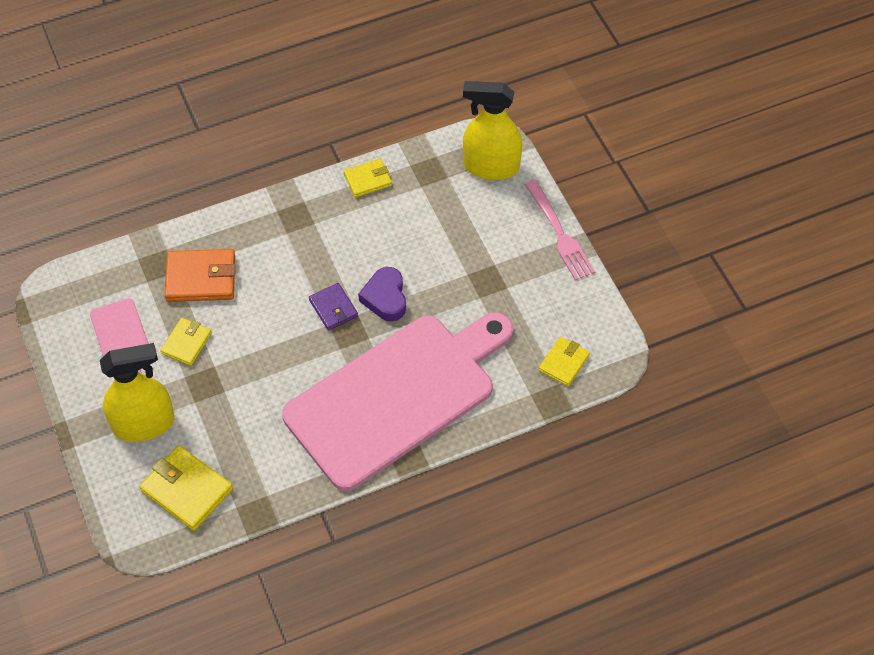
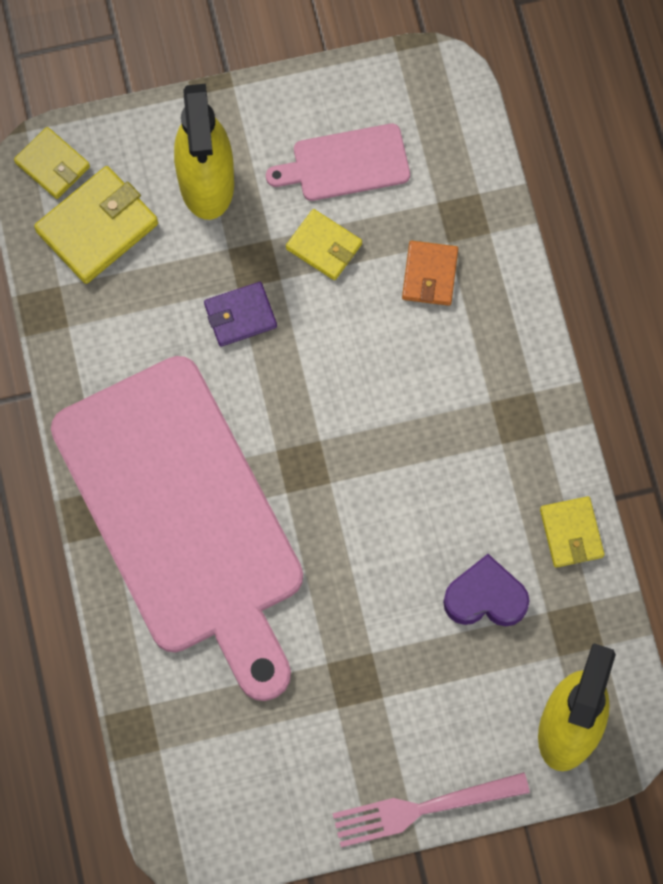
camera: 100 degrees right, 15 degrees up
orange wallet [165,249,236,302] -> orange wallet [402,241,458,306], size x0.62
purple wallet [309,283,358,331] -> purple wallet moved to [204,282,277,347]
purple heart [358,267,406,321] -> purple heart moved to [443,554,530,626]
yellow wallet [539,337,590,386] -> yellow wallet moved to [14,127,90,199]

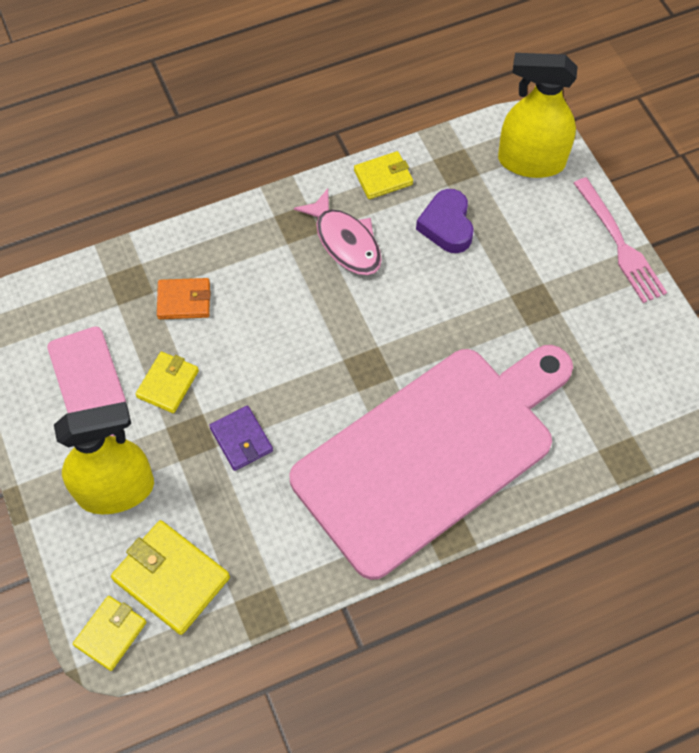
camera: 100 degrees left, 10 degrees down
none -> pink fish [294,188,382,275]

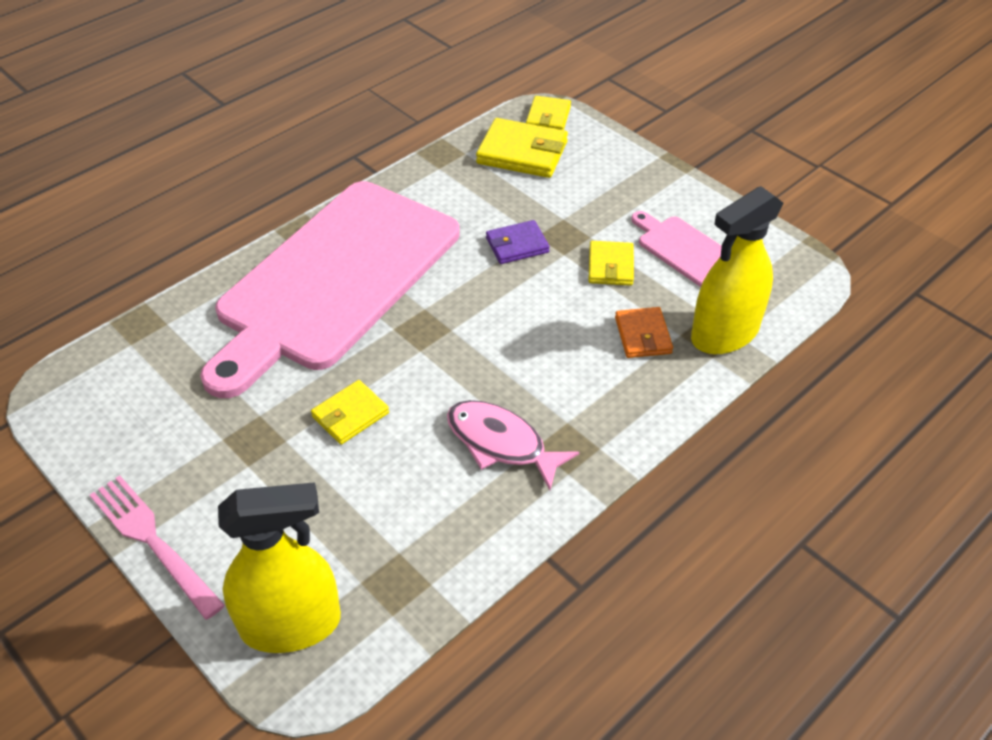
camera: 160 degrees right, 15 degrees down
yellow spray bottle [54,402,154,514] -> yellow spray bottle moved to [691,186,783,354]
orange wallet [157,278,210,319] -> orange wallet turned 75 degrees counterclockwise [615,307,673,358]
purple wallet [209,405,273,471] -> purple wallet turned 60 degrees counterclockwise [486,220,550,264]
yellow wallet [354,151,413,199] -> yellow wallet moved to [311,380,389,445]
purple heart [416,189,474,253] -> none

